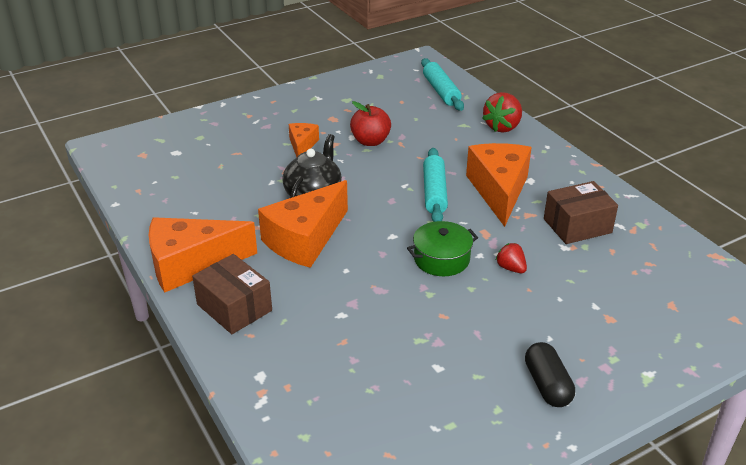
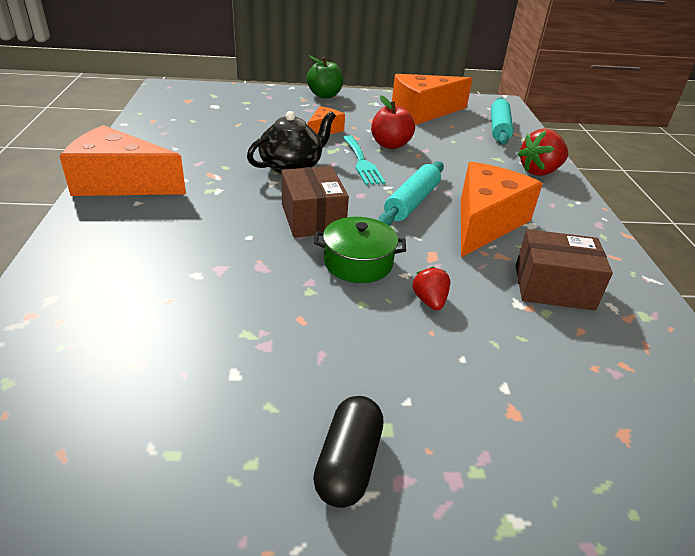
camera: 25 degrees right, 0 degrees up
brown box [192,254,272,334] -> brown box moved to [281,166,349,238]
orange cheese [258,180,348,268] -> orange cheese moved to [392,74,473,125]
none -> green apple [307,56,343,98]
none -> turquoise fork [343,135,385,185]

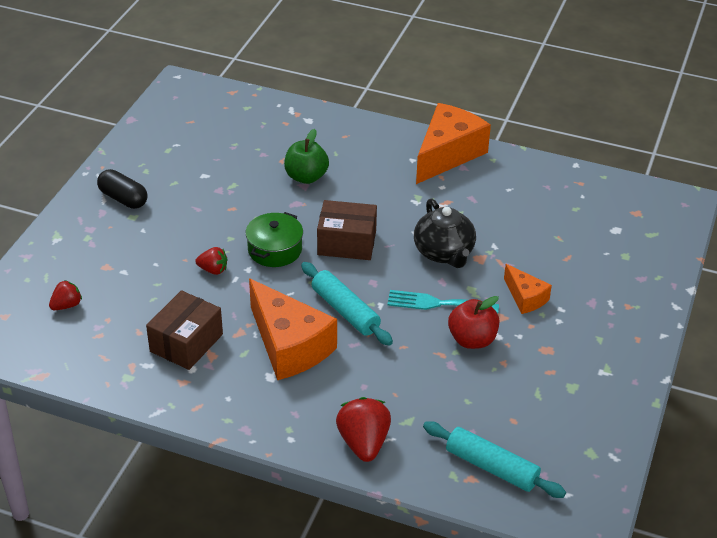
camera: 115 degrees right, 5 degrees up
green apple [307,56,343,98] -> green apple moved to [284,129,329,184]
orange cheese [392,74,473,125] -> none
none -> red strawberry [49,280,82,310]

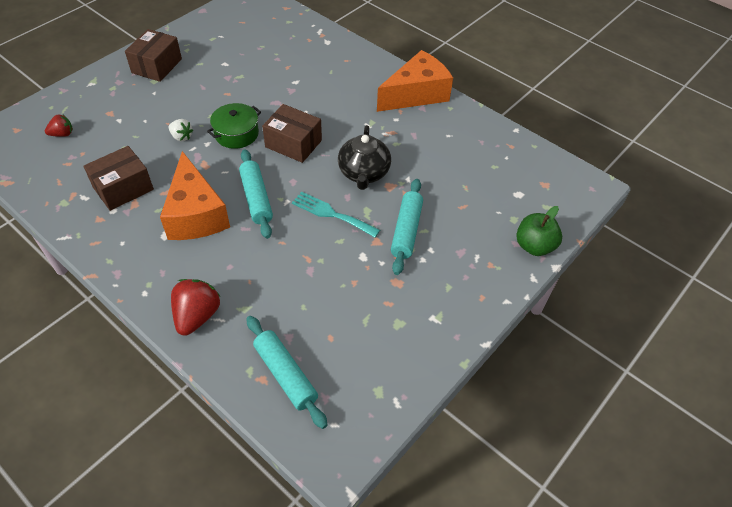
camera: 20 degrees right, 10 degrees up
black capsule [97,169,147,209] -> brown box [125,29,182,82]
red strawberry [195,247,227,275] -> white strawberry [169,119,193,141]
green apple [284,129,329,184] -> green apple moved to [516,206,562,256]
red apple [448,296,499,349] -> none
orange cheese [504,264,552,314] -> turquoise rolling pin [391,179,423,275]

